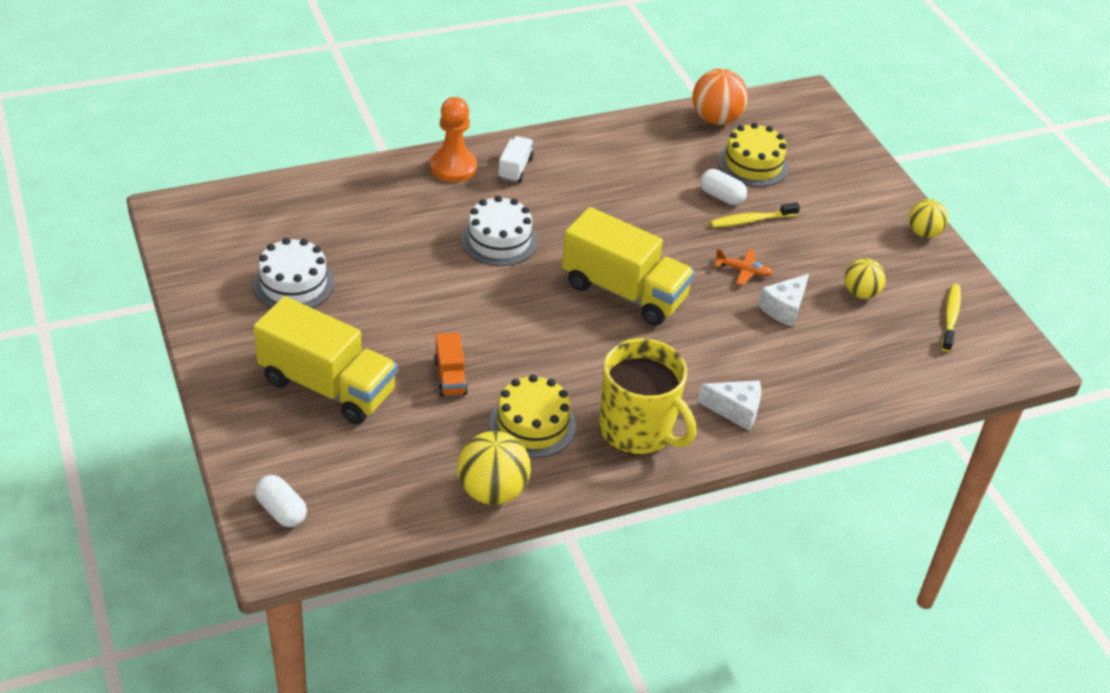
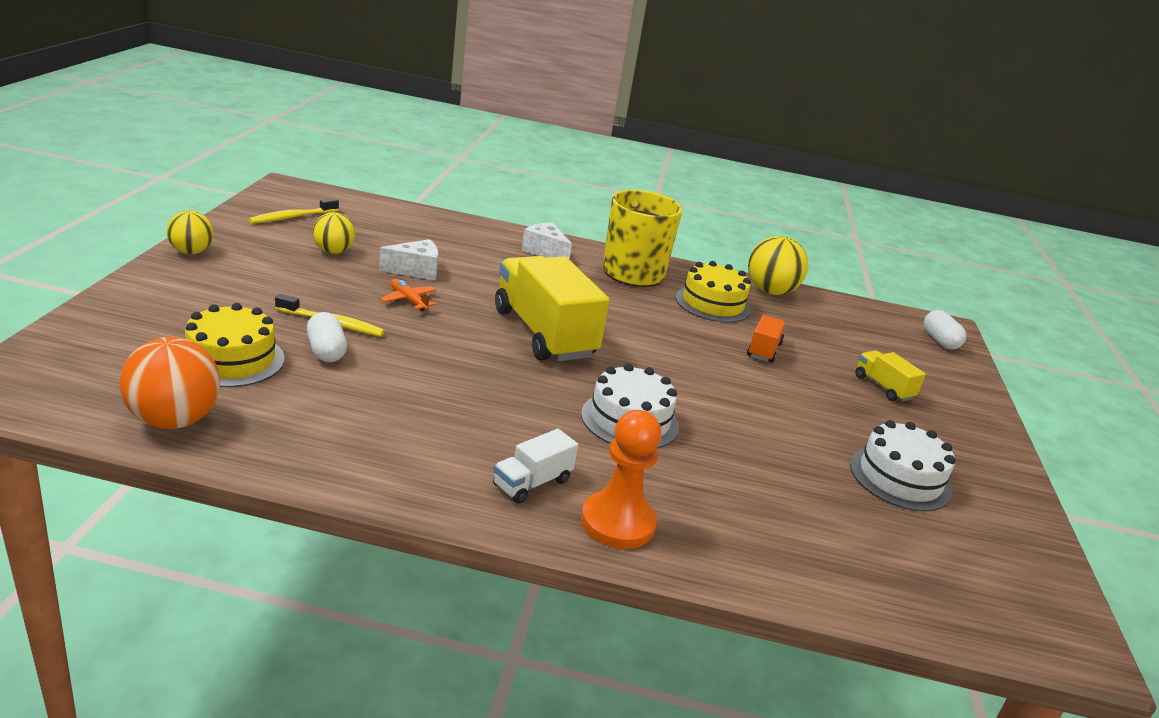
camera: 150 degrees left, 15 degrees down
yellow truck [253,296,397,425] -> yellow truck [855,350,926,402], size x0.47

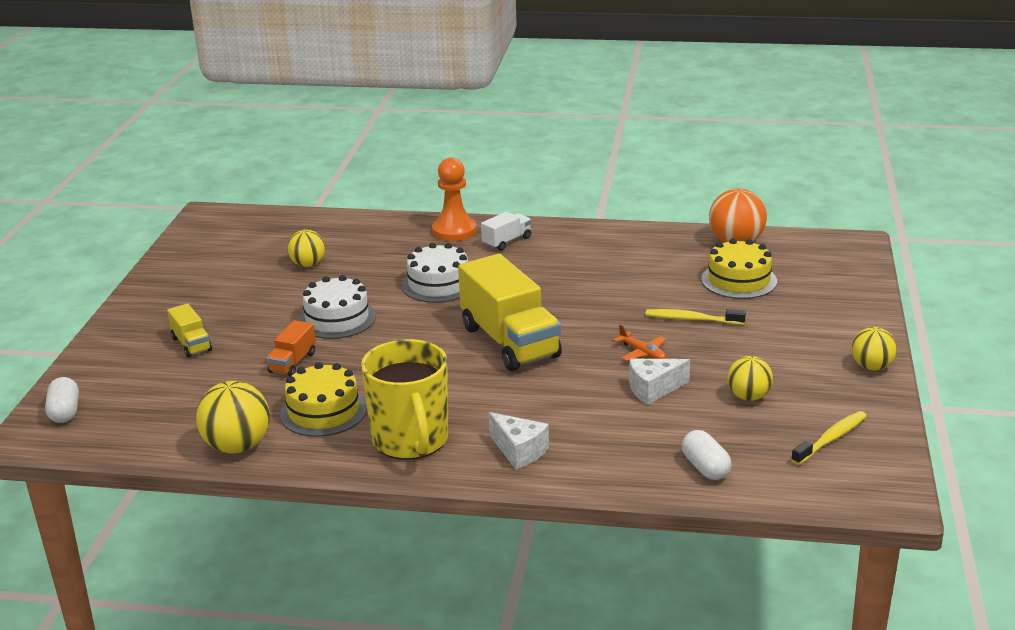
camera: 175 degrees left, 0 degrees up
white capsule [307,312,347,362] -> white capsule moved to [682,430,732,480]
white cake [850,420,955,511] -> white cake moved to [298,275,376,339]
none -> yellow ball [287,229,325,267]

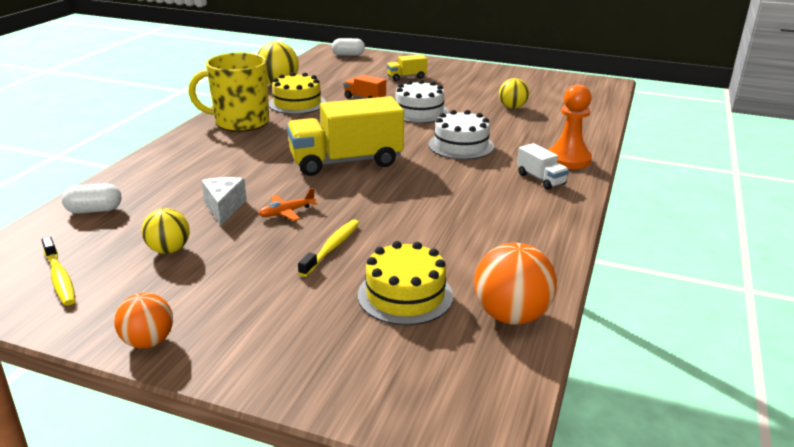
camera: 100 degrees right, 0 degrees up
white cheese [489,412,549,469] -> none
yellow ball [852,327,897,370] -> orange ball [114,292,173,349]

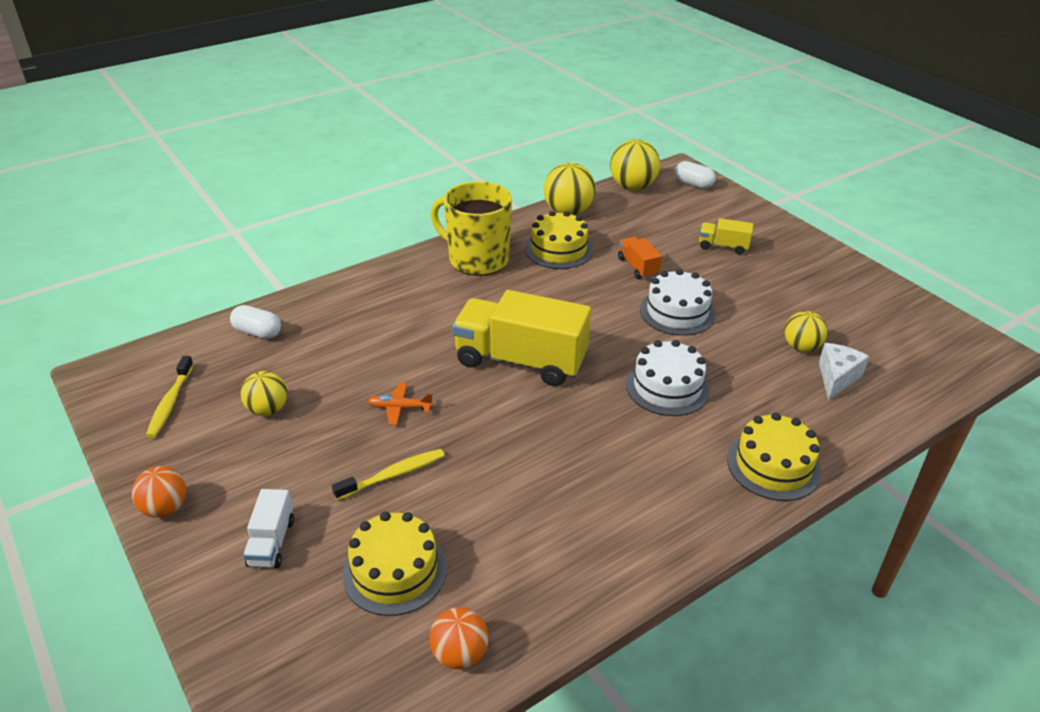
camera: 35 degrees right, 10 degrees up
white cheese [201,177,247,226] -> white cheese moved to [819,343,869,400]
orange ball [474,243,557,325] -> orange ball [429,607,489,669], size x0.65
white truck [517,143,569,190] -> white truck moved to [243,489,294,568]
orange pawn [548,85,592,169] -> yellow cake [727,413,821,501]
none -> yellow ball [610,139,660,190]

